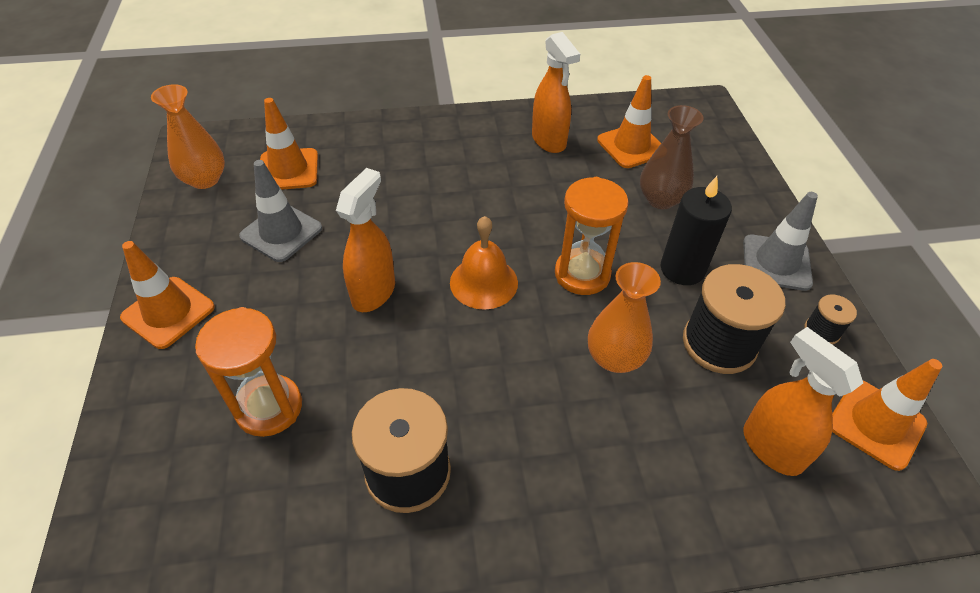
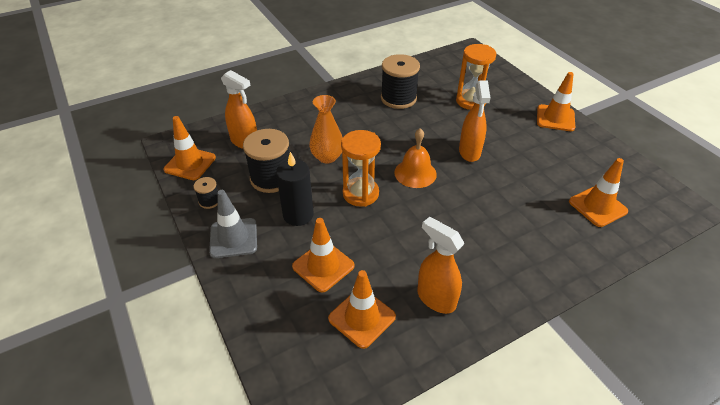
camera: 160 degrees right, 5 degrees down
orange vase [151,84,225,189] -> none
grey traffic cone [239,160,322,262] -> none
brown vase [640,105,703,209] -> orange traffic cone [292,218,354,292]

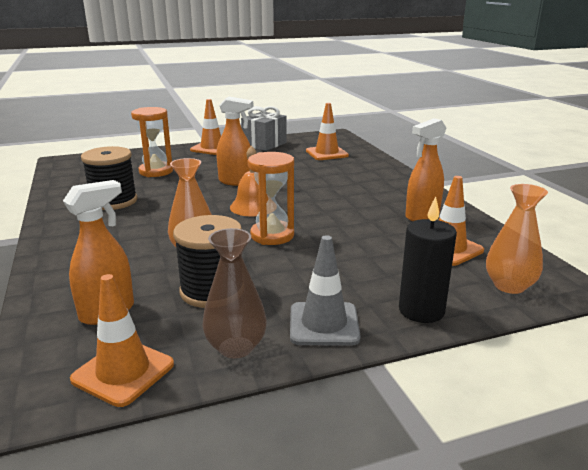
camera: 80 degrees left, 20 degrees down
black spool [193,177,218,209] -> brown vase [203,228,267,358]
black candle [276,152,314,226] -> black candle moved to [399,196,457,323]
orange traffic cone [292,218,354,292] -> none
none -> grey gift [241,106,287,151]
none -> orange vase [486,184,548,294]

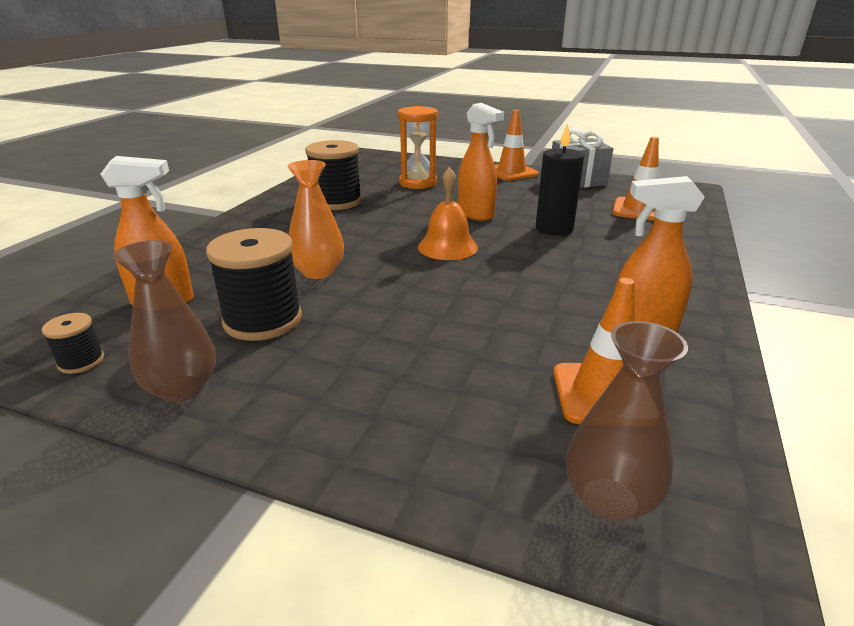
camera: 40 degrees right, 5 degrees up
orange traffic cone [70,274,174,407] -> black spool [42,313,104,374]
orange hourglass [248,152,294,245] -> none
grey traffic cone [290,235,361,346] -> none
black candle [399,196,457,323] -> black candle moved to [536,124,584,236]
orange vase [486,184,548,294] -> brown vase [566,321,688,521]

